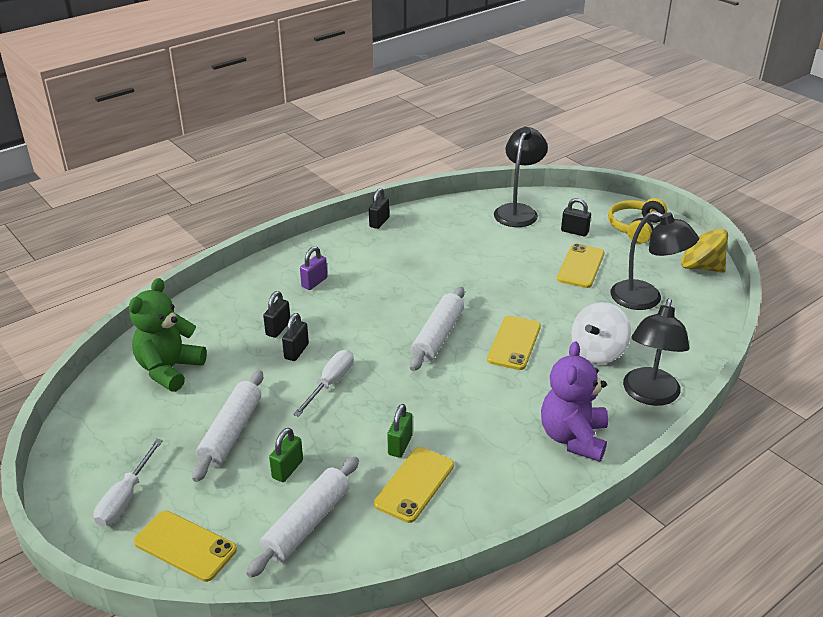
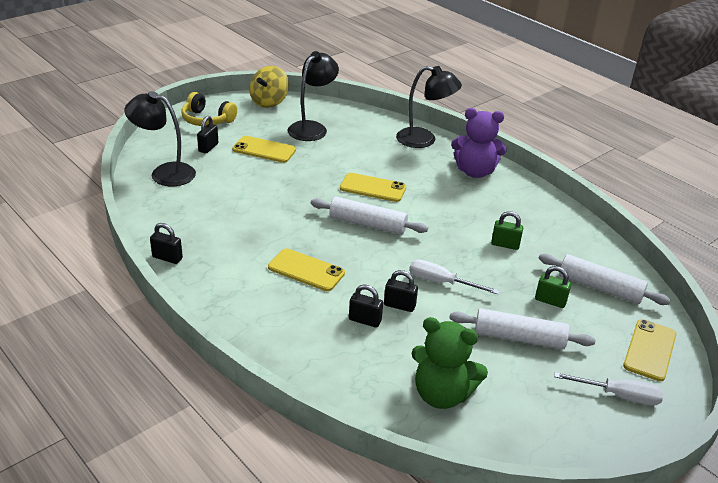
camera: 95 degrees left, 0 degrees up
purple padlock [300,246,327,290] -> none
yellow phone [374,447,454,523] -> yellow phone moved to [268,248,345,291]
white spinning top [571,302,631,364] -> none

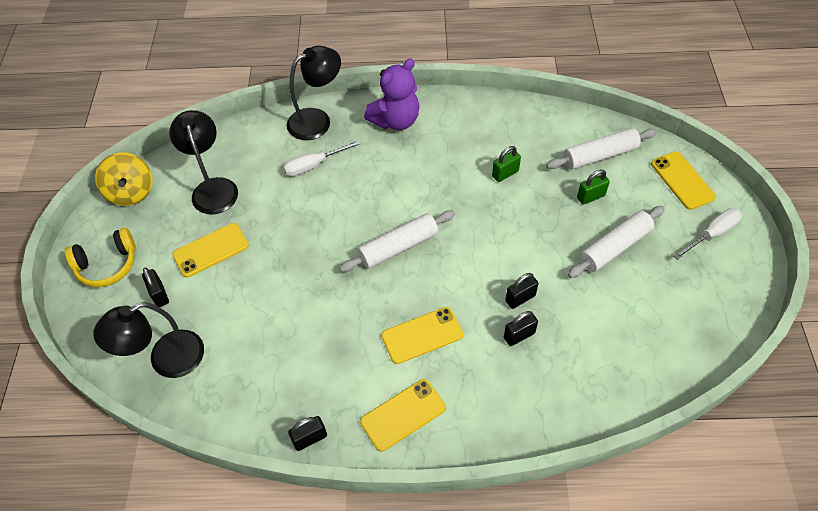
camera: 45 degrees left, 20 degrees up
yellow phone [340,173,406,202] -> yellow phone moved to [360,379,446,452]
white screwdriver [409,260,499,294] -> white screwdriver moved to [283,140,362,176]
green teddy bear [411,317,488,409] -> none

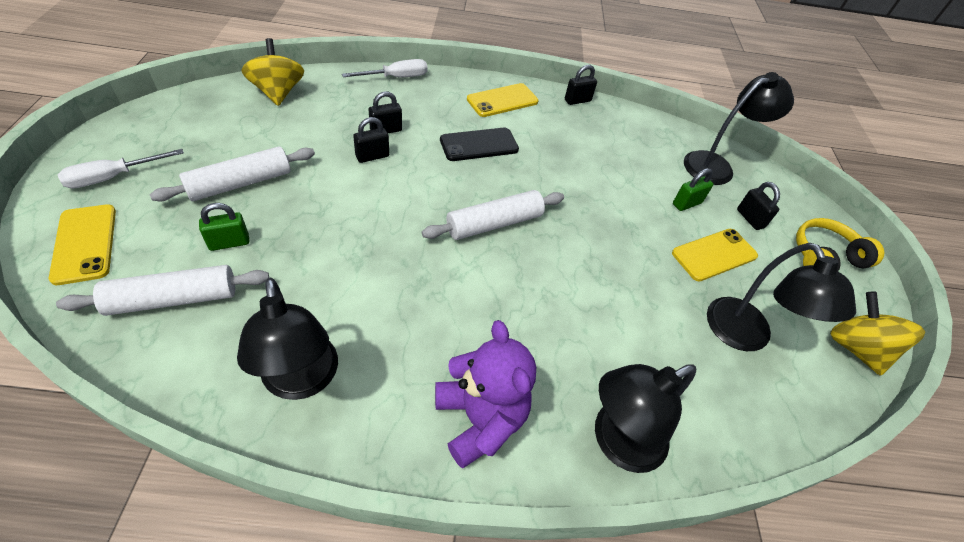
camera: 175 degrees right, 5 degrees down
white screwdriver [283,140,362,176] -> white screwdriver moved to [342,59,428,77]
purple teddy bear [364,59,420,130] -> purple teddy bear turned 105 degrees clockwise [435,320,536,468]
yellow phone [381,307,463,364] -> black phone [440,128,519,161]
green padlock [492,146,521,182] -> green padlock moved to [673,168,713,211]
none -> black lamp [237,278,338,400]
none -> yellow spinning top [241,38,304,106]

